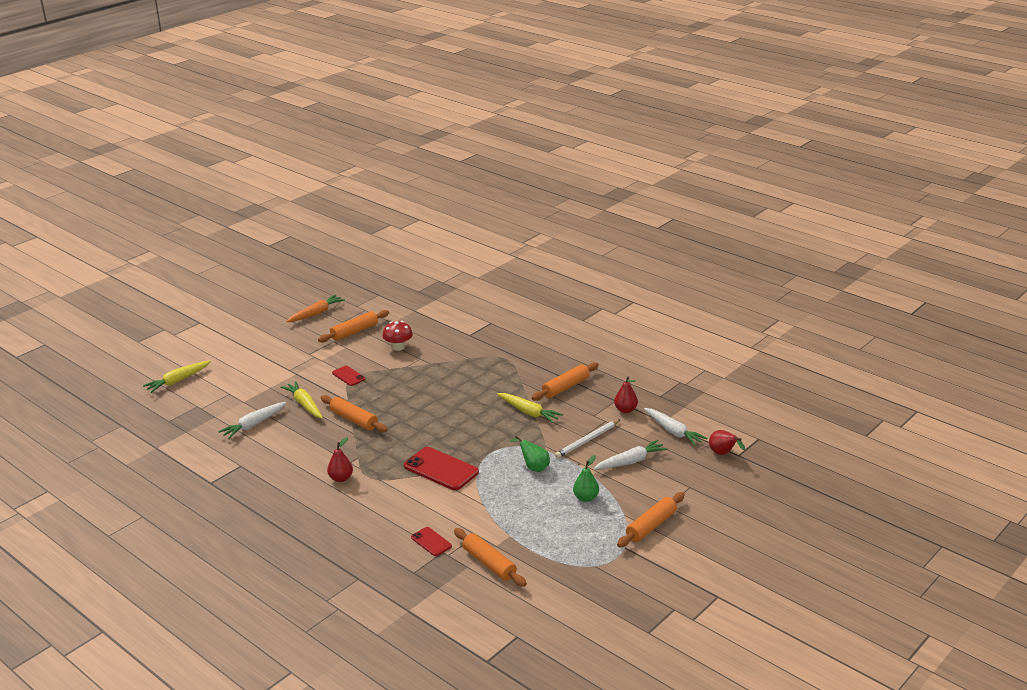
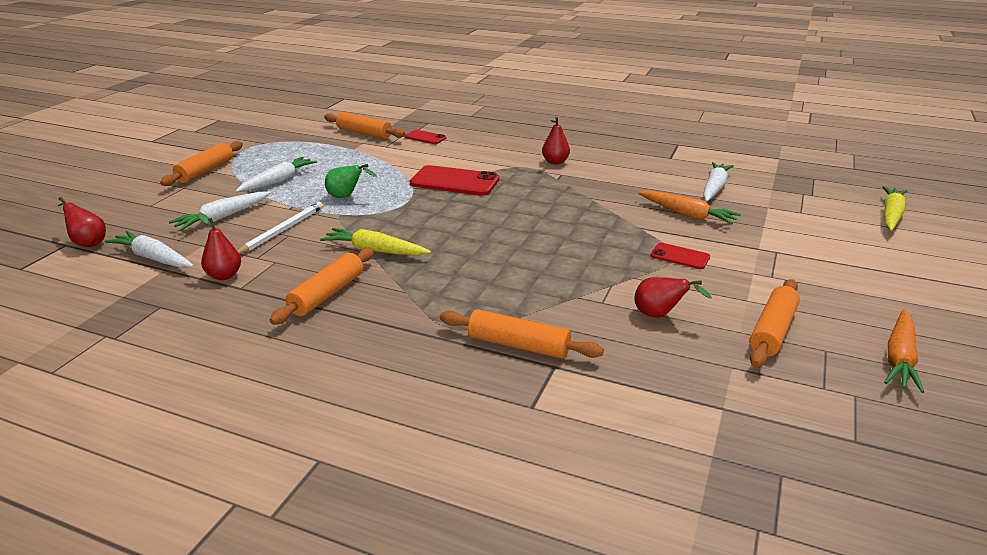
camera: 160 degrees right, 0 degrees up
yellow carrot [281,381,323,418] -> orange carrot [638,191,741,224]
orange rolling pin [321,395,388,432] -> orange rolling pin moved to [440,309,604,358]
red mushroom [382,321,413,351] -> red pear [634,277,712,317]
green pear [573,455,599,502] -> white carrot [236,157,317,192]

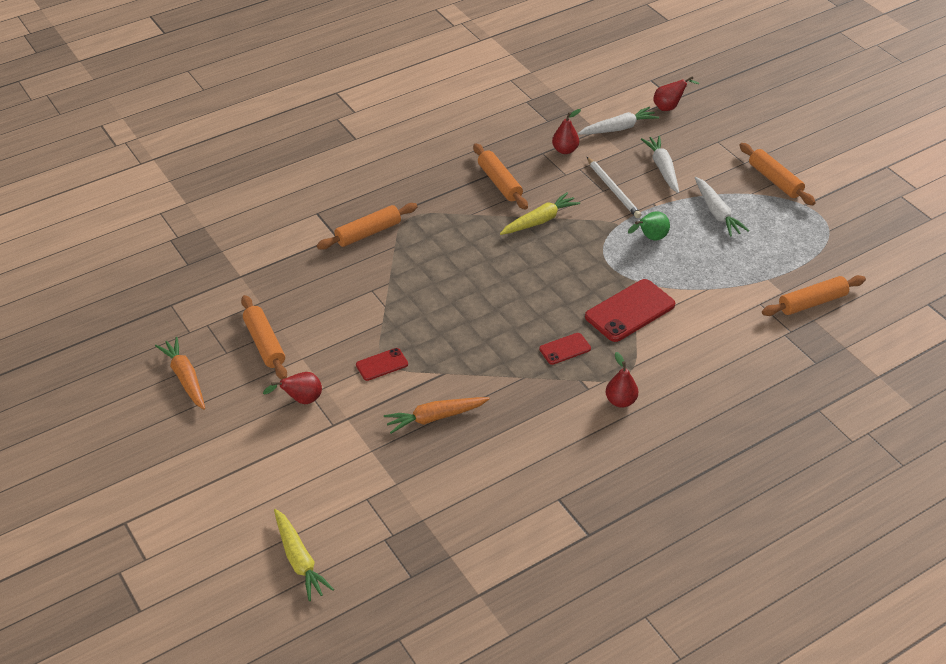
camera: 125 degrees right, 15 degrees up
red phone [404,130,447,144] -> red phone moved to [539,333,591,365]
red pear [634,277,712,317] -> red pear moved to [263,372,322,404]
white carrot [703,162,734,201] -> none

